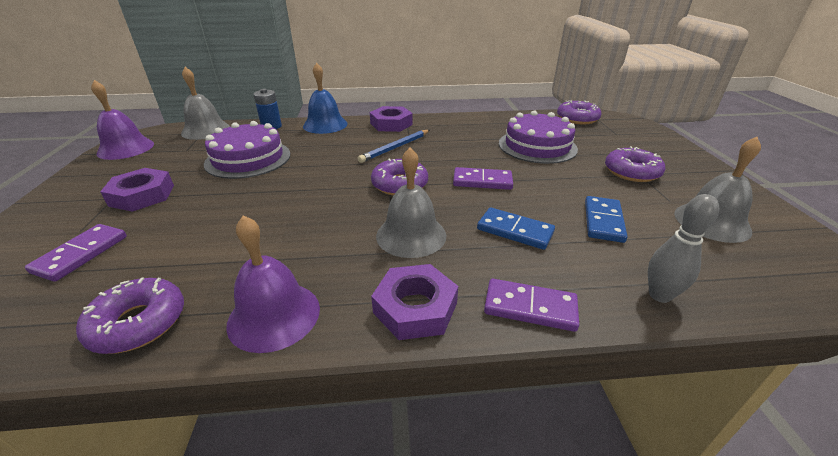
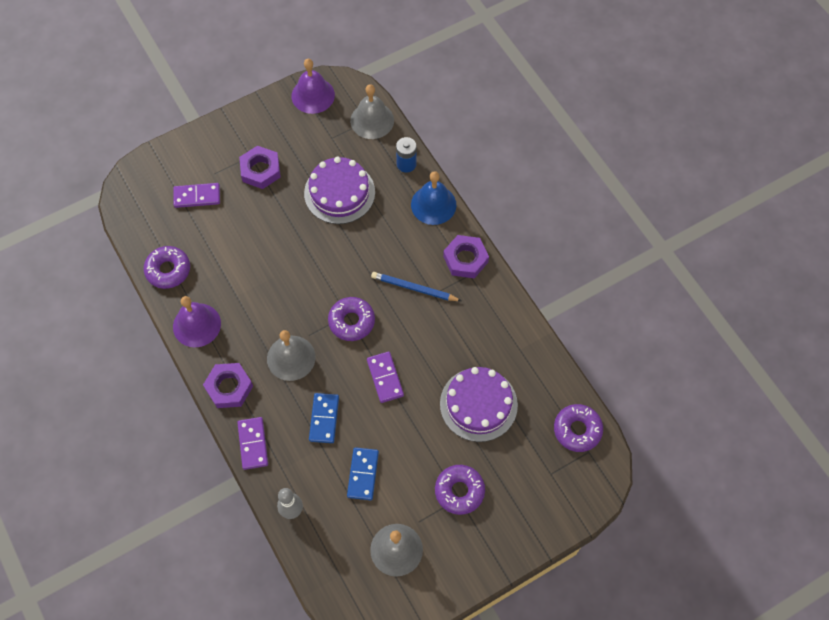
camera: 65 degrees right, 30 degrees up
blue domino [585,196,628,243] -> blue domino turned 75 degrees counterclockwise [347,447,379,500]

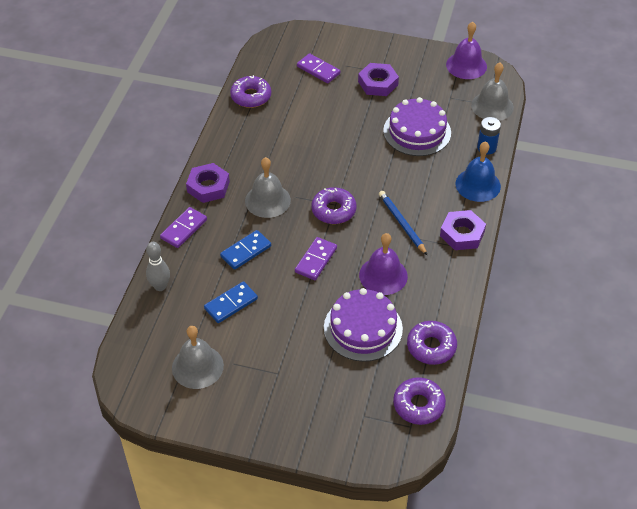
camera: 45 degrees right, 15 degrees down
purple bell [173,296,221,347] -> purple bell moved to [359,233,408,295]
purple donut [435,465,485,515] -> purple donut moved to [407,321,457,365]

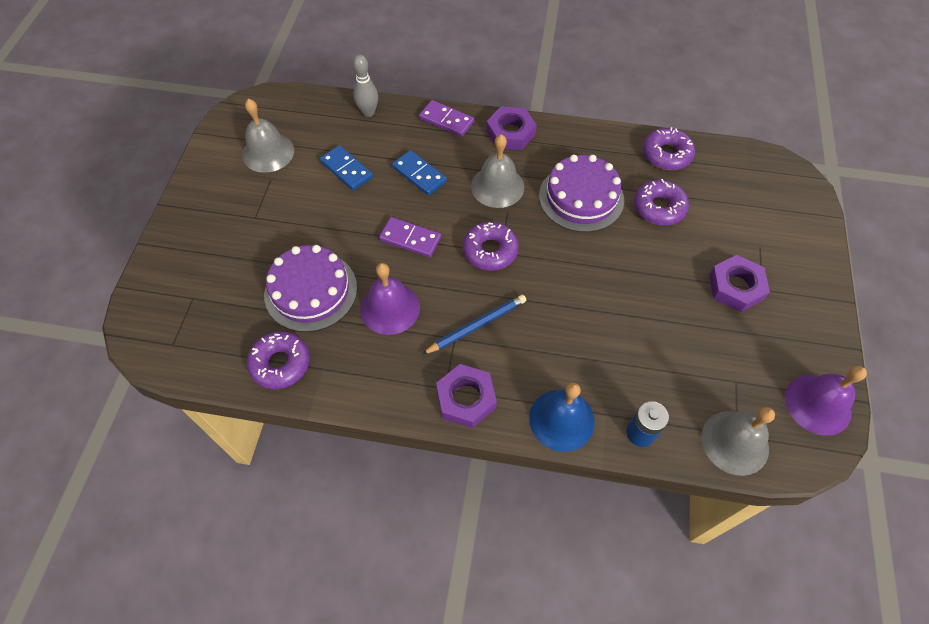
camera: 85 degrees right, 10 degrees up
purple domino [297,53,340,83] -> none
purple cake [383,97,451,156] -> purple cake moved to [539,155,624,232]
purple donut [393,377,446,425] -> purple donut moved to [634,179,689,226]

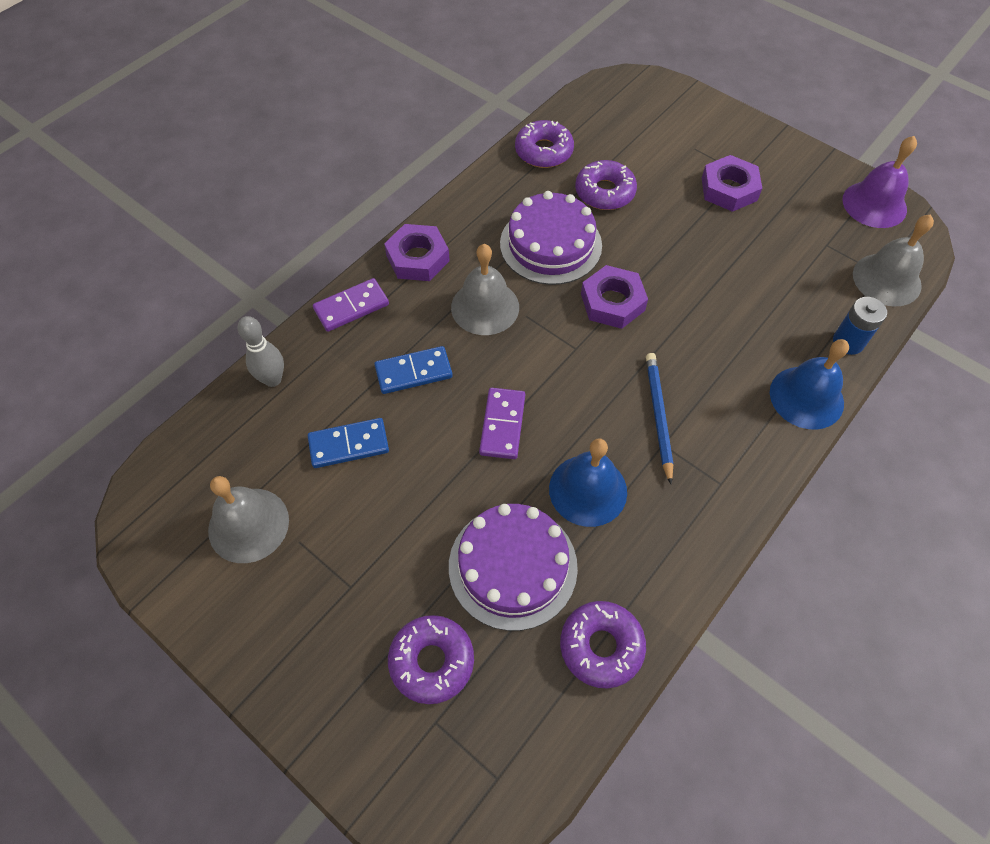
camera: 60 degrees left, 0 degrees up
purple bell [360,263,420,335] -> blue bell [549,438,627,527]
purple domino [379,217,441,258] -> purple domino turned 45 degrees counterclockwise [479,388,525,459]
purple nut [436,364,497,428] -> purple nut moved to [581,265,648,329]
purple donut [463,222,519,271] -> purple donut moved to [388,615,474,704]

